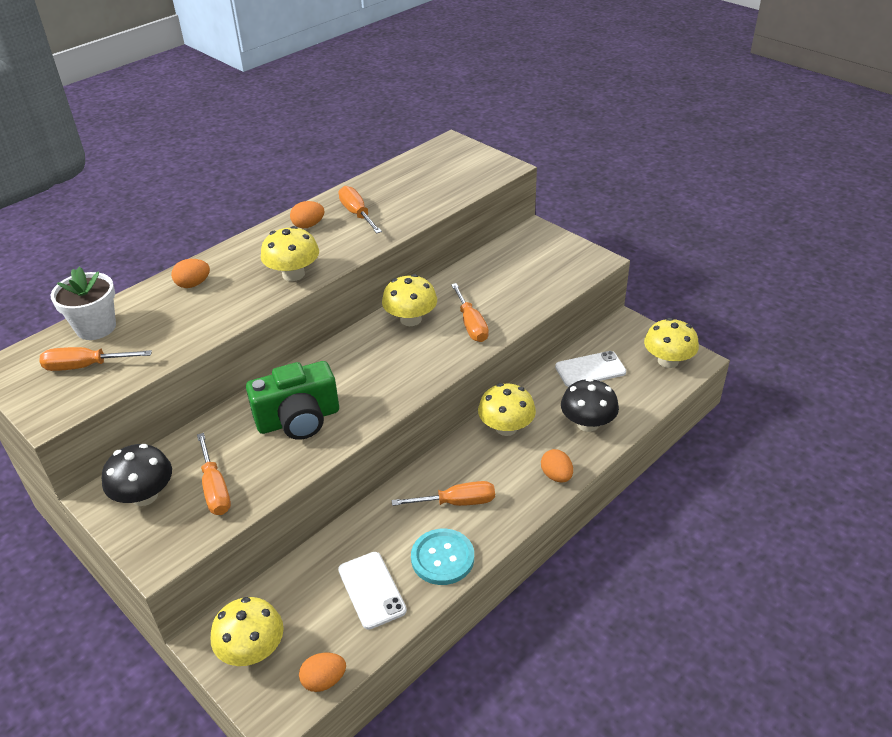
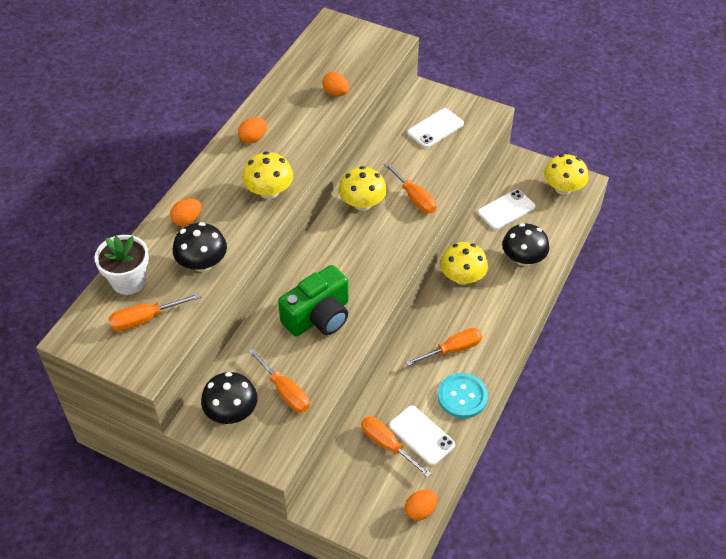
camera: 20 degrees left, 10 degrees up
yellow mushroom [211,597,284,666] -> none
orange screwdriver [338,186,382,234] -> orange screwdriver moved to [361,416,431,478]
orange egg [541,449,573,482] -> orange egg moved to [322,72,349,96]
none -> black mushroom [173,222,227,272]
none -> white phone [407,108,464,148]

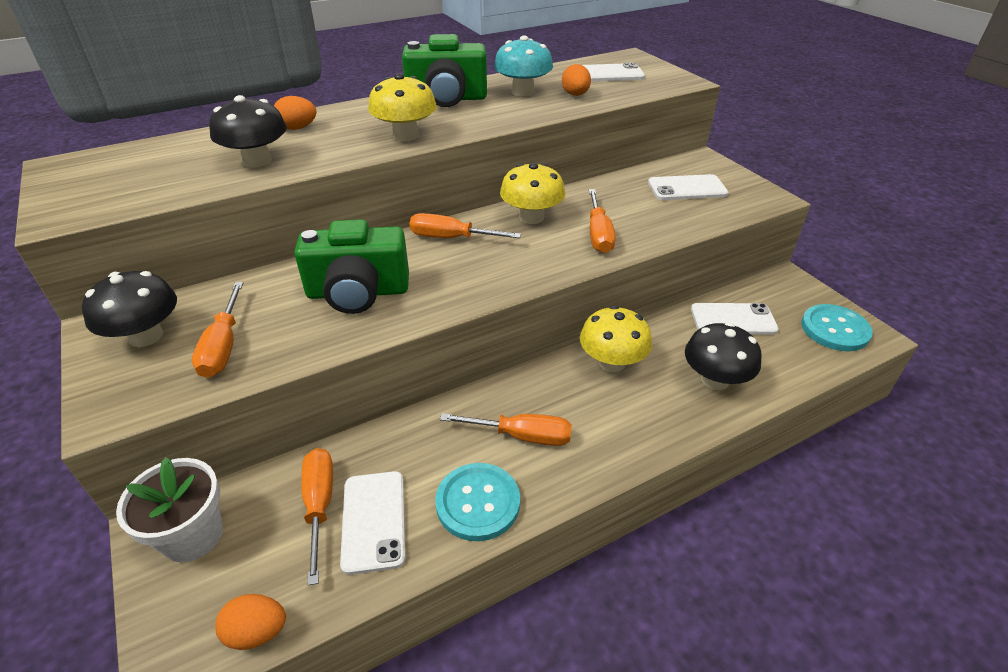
camera: 35 degrees right, 10 degrees down
white flower pot [94,235,149,295] -> white flower pot moved to [116,457,223,562]
orange screwdriver [108,293,201,331] -> orange screwdriver moved to [410,213,521,238]
orange egg [238,118,267,144] -> green camera [402,34,487,107]
yellow mushroom [544,154,588,195] -> turquoise button [801,304,873,351]
none -> turquoise mushroom [494,35,553,97]
none -> white phone [582,62,645,82]

